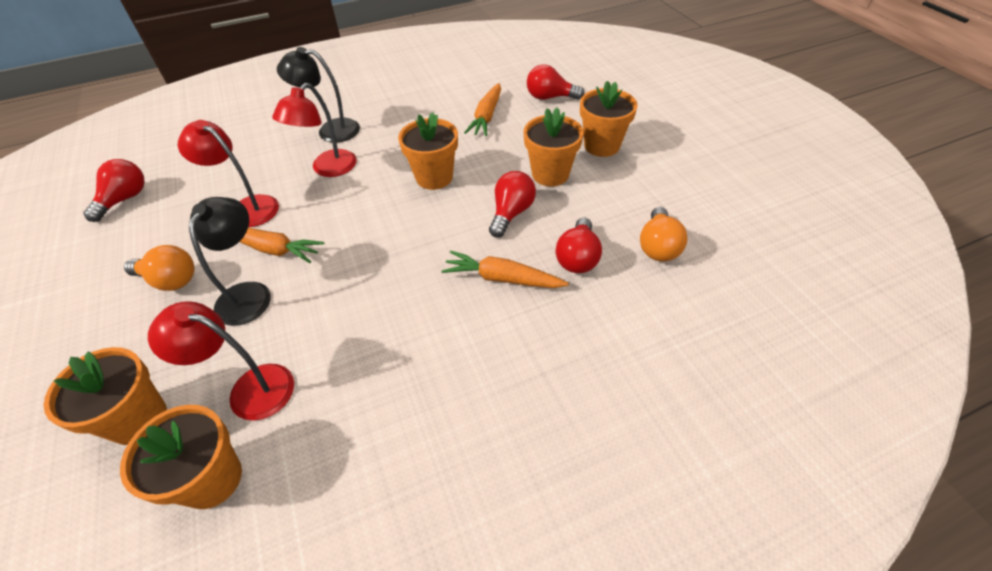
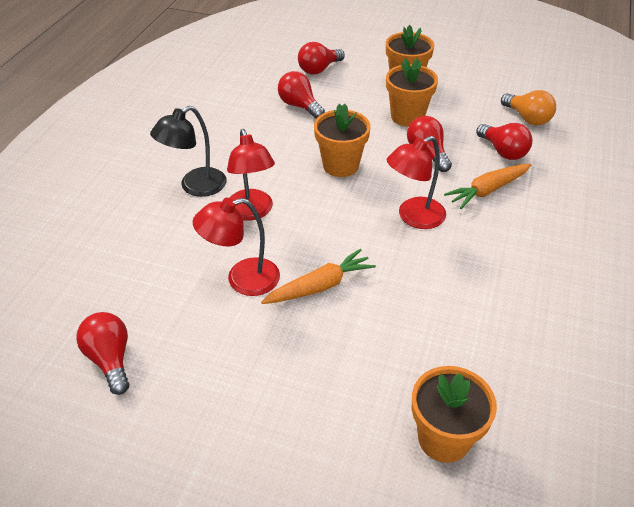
camera: 50 degrees left, 5 degrees down
orange flower pot [120,405,242,509] -> none
orange light bulb [124,245,194,291] -> none
red lamp [148,301,294,421] -> red lamp moved to [387,136,446,229]
black lamp [189,197,271,326] -> none
orange carrot [464,83,501,136] -> red light bulb [278,71,325,119]

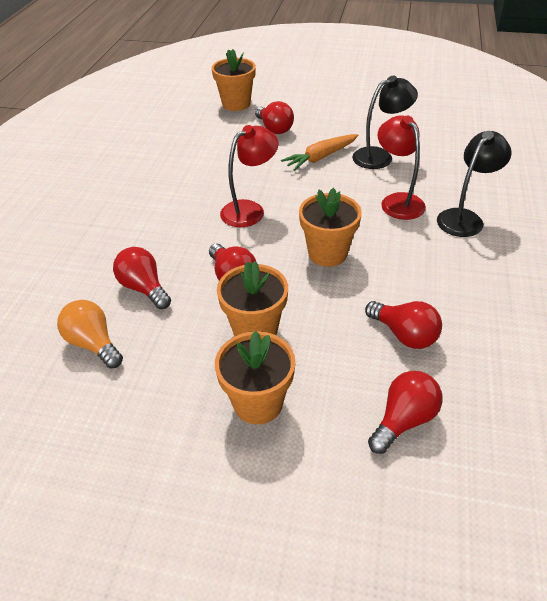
camera: 175 degrees right, 0 degrees up
red light bulb [76,312,129,395] -> red light bulb moved to [255,101,294,134]
red lamp [193,198,280,296] -> black lamp [352,76,418,169]
orange carrot [444,164,532,209] -> none

